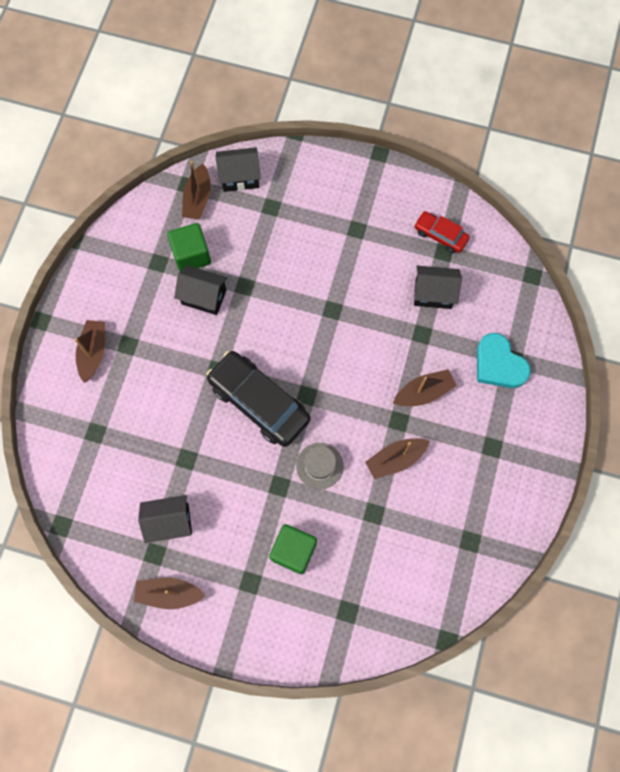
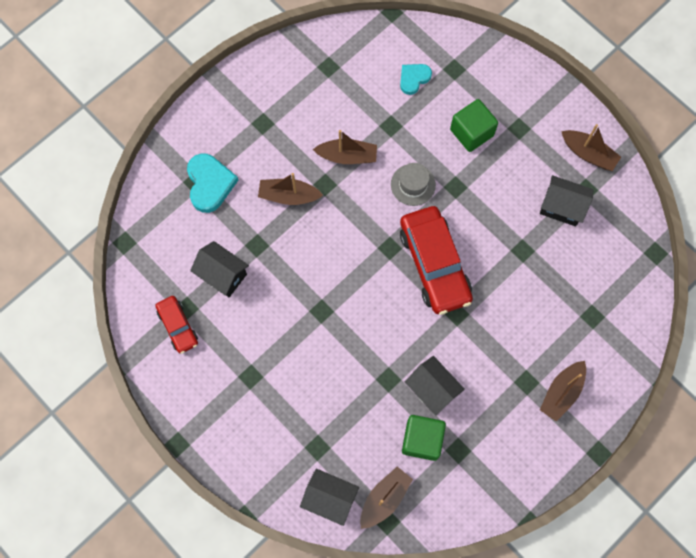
camera: 150 degrees left, 0 degrees up
black car [206,351,310,447] -> red car [400,206,473,315]
none -> turquoise heart [400,64,432,95]

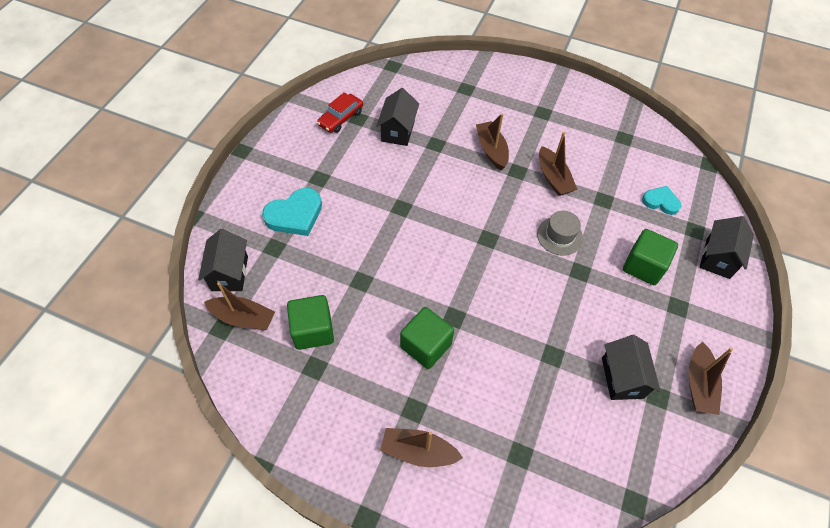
camera: 65 degrees right, 15 degrees down
turquoise heart [187,153,238,213] -> turquoise heart moved to [262,188,322,236]
red car [400,206,473,315] -> none
black house [405,356,465,416] -> black house moved to [700,216,754,279]
none -> green cube [400,307,454,369]

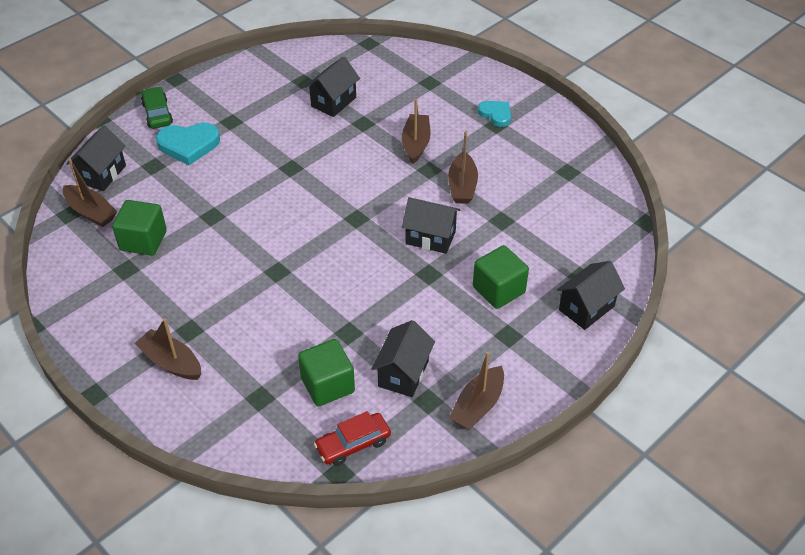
camera: 25 degrees right, 10 degrees down
red car [317,92,363,133] -> red car moved to [314,411,391,466]
green cube [400,307,454,369] -> green cube moved to [298,339,355,406]
grey hat [537,211,583,256] -> black house [402,197,461,254]
turquoise heart [642,186,681,215] -> turquoise heart moved to [478,101,511,127]
none -> green car [141,87,173,129]

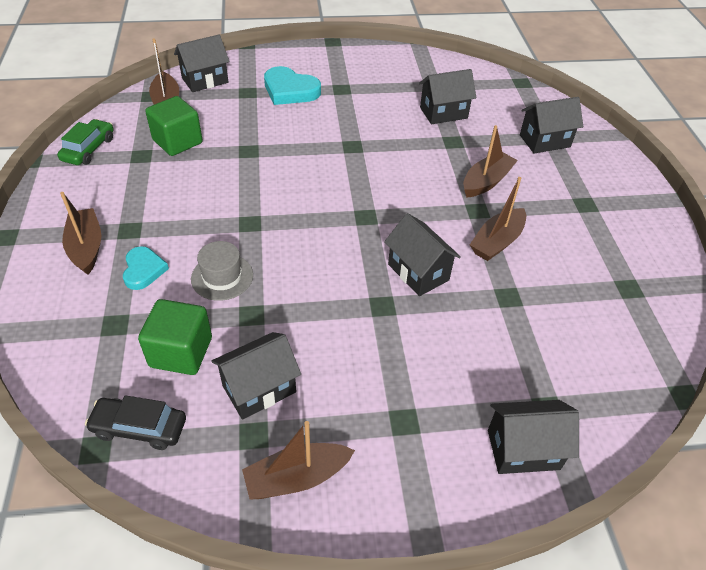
camera: 35 degrees right, 0 degrees up
green car [141,87,173,129] -> green car moved to [57,119,114,165]
red car [314,411,391,466] -> black car [85,395,186,450]
green cube [473,245,529,309] -> none
turquoise heart [478,101,511,127] -> turquoise heart moved to [123,246,169,290]
none -> grey hat [191,241,253,301]
none -> black house [520,97,583,153]

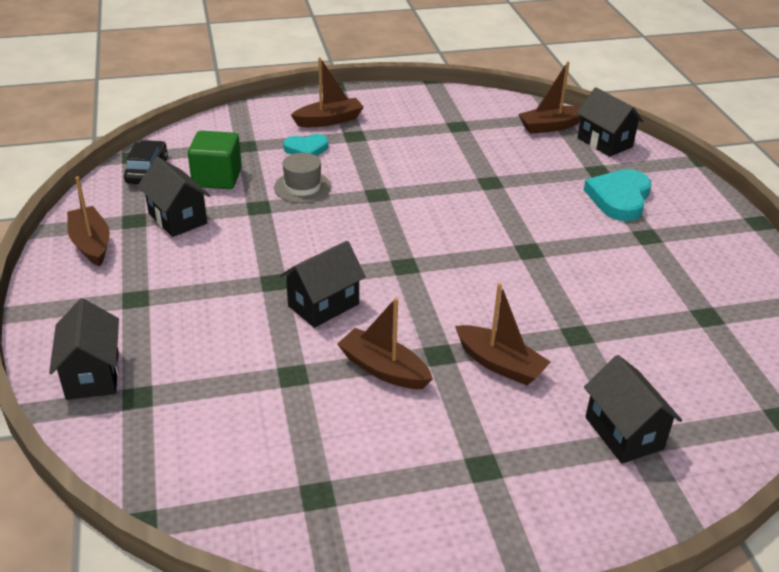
camera: 85 degrees right, 10 degrees down
green car [57,119,114,165] -> none
green cube [145,96,203,156] -> none
black house [419,69,476,124] -> none

